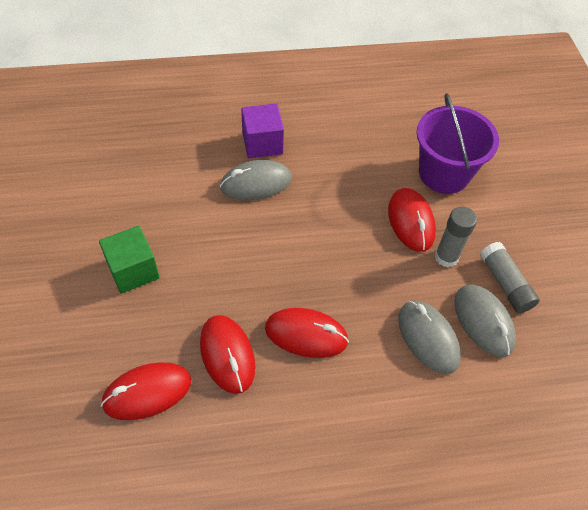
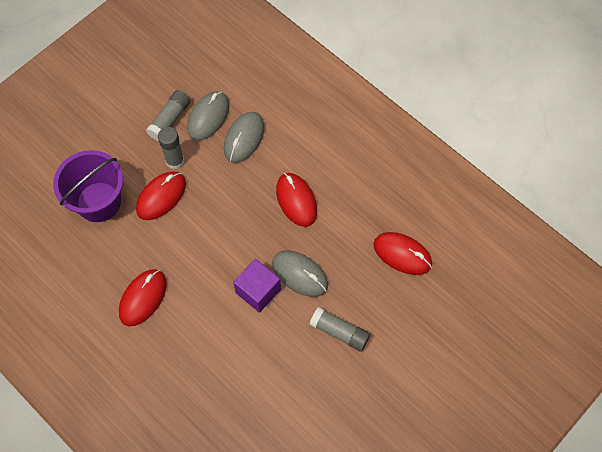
camera: 125 degrees left, 10 degrees up
green cube [99,226,160,294] -> grey glue stick [309,307,370,352]
red mouse [200,315,255,394] -> red mouse moved to [119,269,167,326]
grey mouse [220,160,292,200] -> grey mouse moved to [272,251,328,297]
purple cube [241,104,284,158] -> purple cube moved to [233,259,281,313]

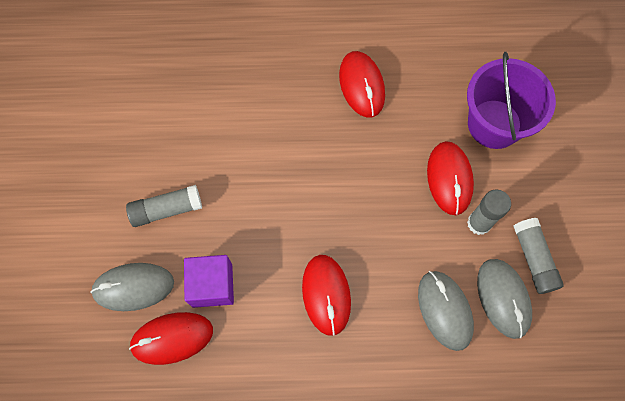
camera: 135 degrees right, 5 degrees up
purple cube [233,259,281,313] -> purple cube moved to [184,255,234,308]
grey mouse [272,251,328,297] -> grey mouse moved to [90,263,174,311]
red mouse [276,173,317,227] -> red mouse turned 60 degrees clockwise [302,255,351,336]

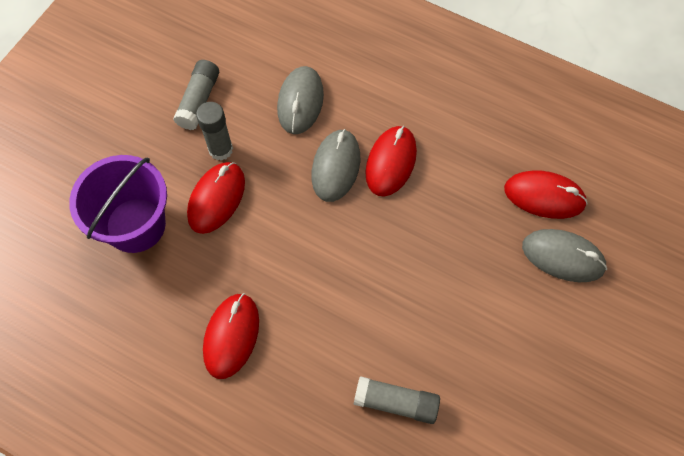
camera: 150 degrees left, 5 degrees down
grey glue stick [126,185,202,227] -> grey glue stick moved to [353,376,440,424]
purple cube [184,255,234,308] -> none
grey mouse [477,259,532,339] -> grey mouse moved to [311,129,360,202]

